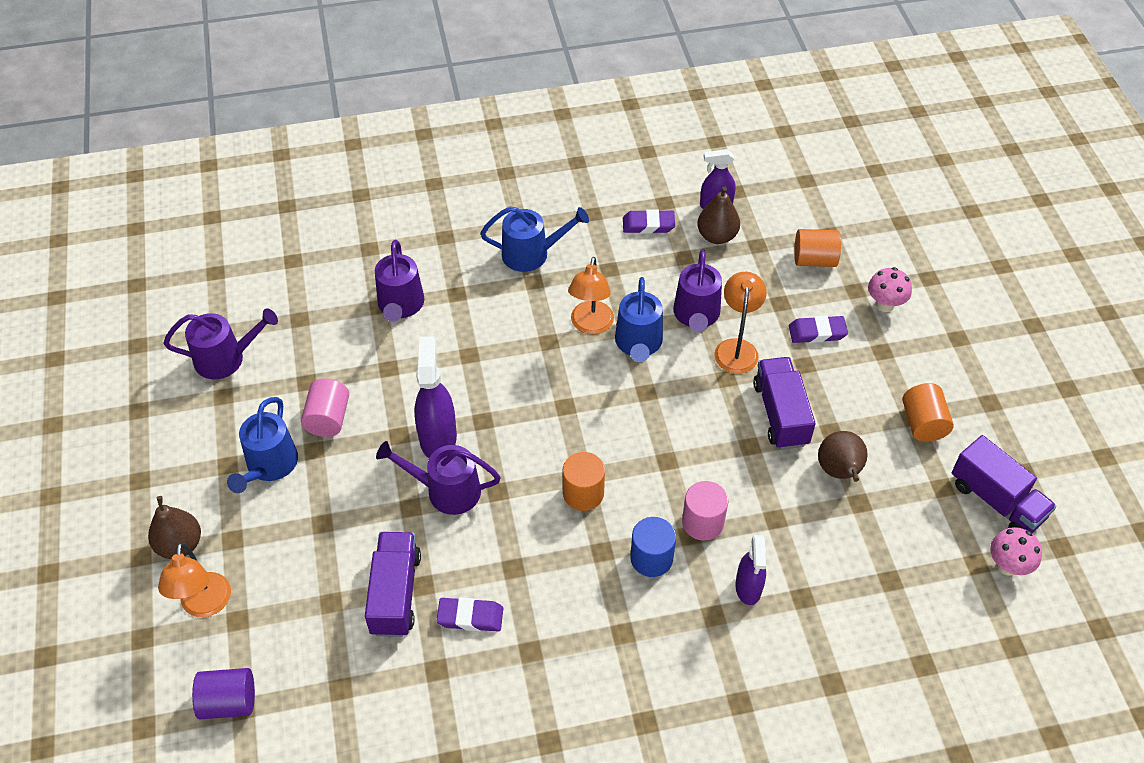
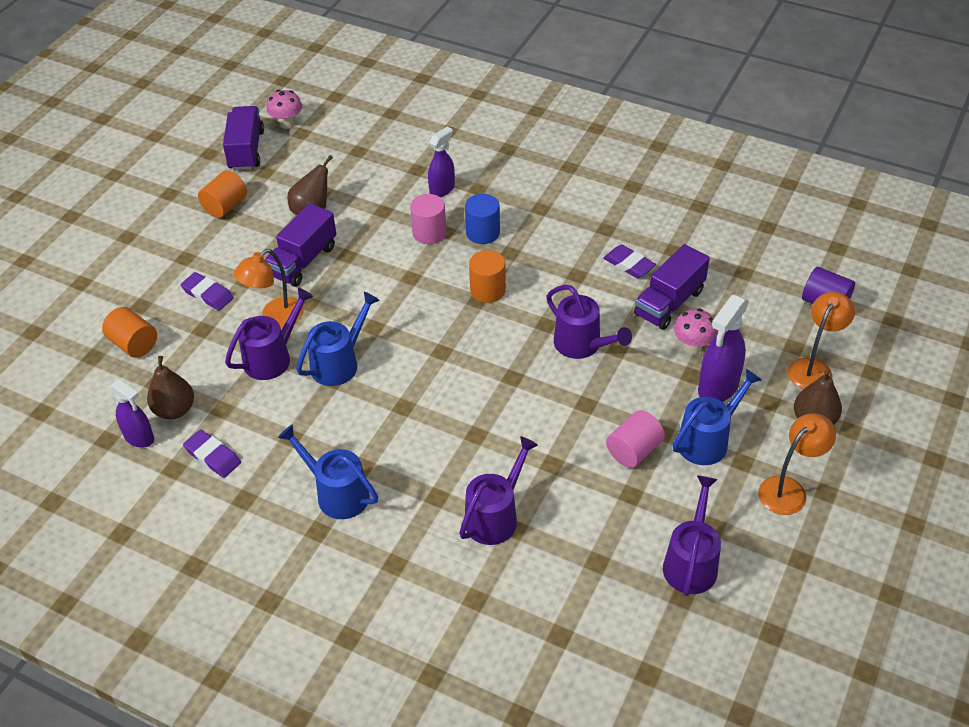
camera: 140 degrees left, 5 degrees down
purple watering can [164,308,278,379] -> purple watering can turned 75 degrees clockwise [663,475,721,596]
purple spray bottle [414,336,457,458] -> purple spray bottle moved to [698,295,749,402]
orange lamp [568,257,614,334] -> orange lamp moved to [758,413,836,515]
pink mushroom [868,267,912,312] -> pink mushroom moved to [674,309,717,354]

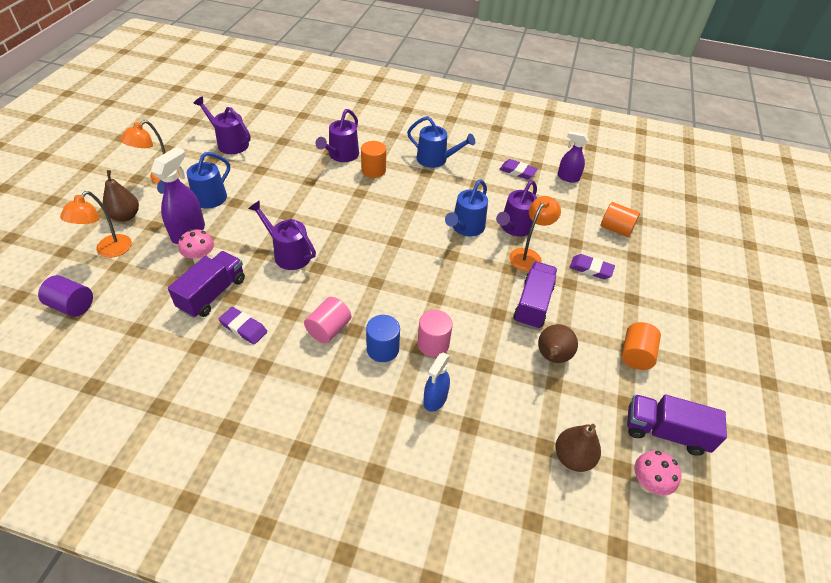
camera: 165 degrees right, 0 degrees up
brown pear [147,356,194,419] -> brown pear moved to [555,424,601,472]
purple truck [223,106,264,170] -> purple truck turned 120 degrees clockwise [627,394,727,456]
purple spray bottle [428,126,455,197] -> blue spray bottle [423,353,450,412]
orange cylinder [469,250,506,303] -> orange cylinder moved to [361,141,386,178]
pink cylinder [606,410,665,468] -> pink cylinder moved to [304,297,351,344]
purple watering can [663,475,721,596] -> purple watering can turned 120 degrees clockwise [193,96,251,154]

